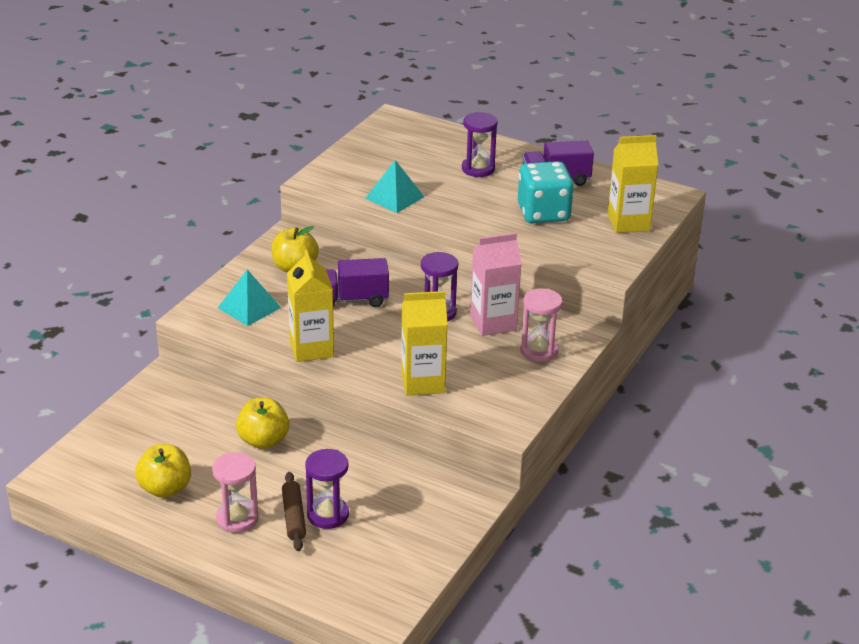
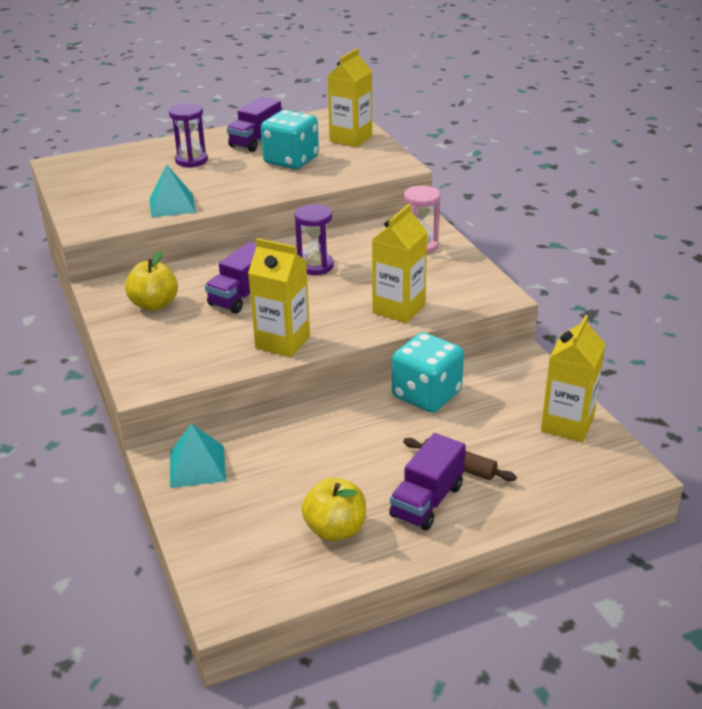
camera: 50 degrees left, 0 degrees up
pink hourglass [212,452,259,533] -> purple truck [389,433,466,531]
turquoise pyramid [218,270,281,326] -> turquoise pyramid moved to [170,423,226,488]
yellow apple [236,397,289,449] -> none
purple hourglass [305,449,349,529] -> none
pink carton [470,233,522,336] -> none
none -> turquoise dice [392,332,464,413]
none -> yellow carton [541,315,606,442]

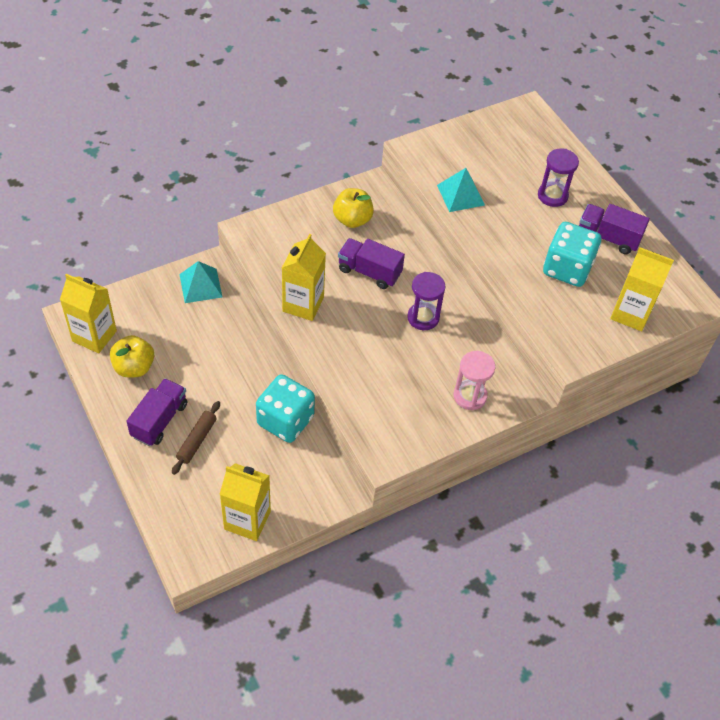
camera: 80 degrees right, 20 degrees up
yellow carton [372,204,427,323] -> yellow carton moved to [60,274,117,353]
purple truck [389,433,466,531] -> purple truck turned 90 degrees clockwise [126,378,187,446]

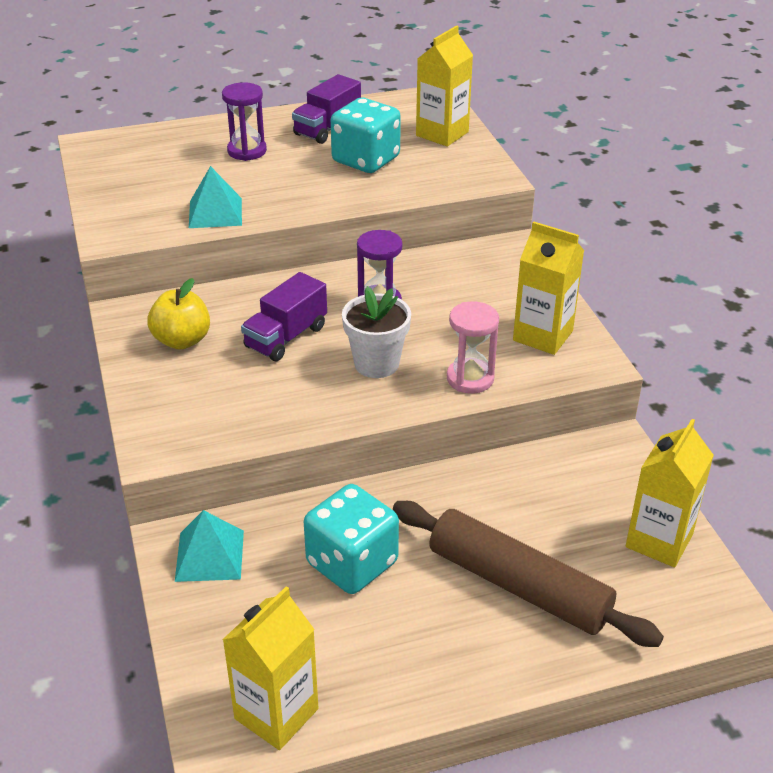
camera: 75 degrees left, 15 degrees down
yellow apple [110,335,154,378] -> none
purple truck [126,378,187,446] -> none
brown rolling pin [172,401,220,475] -> brown rolling pin [393,501,664,647], size x2.06
turquoise dice [256,374,315,443] -> turquoise dice moved to [304,484,399,594]
yellow carton [282,234,326,321] -> yellow carton moved to [513,221,584,355]
pink hourglass [454,351,495,410] -> pink hourglass moved to [447,301,499,394]
none -> white flower pot [342,286,411,378]

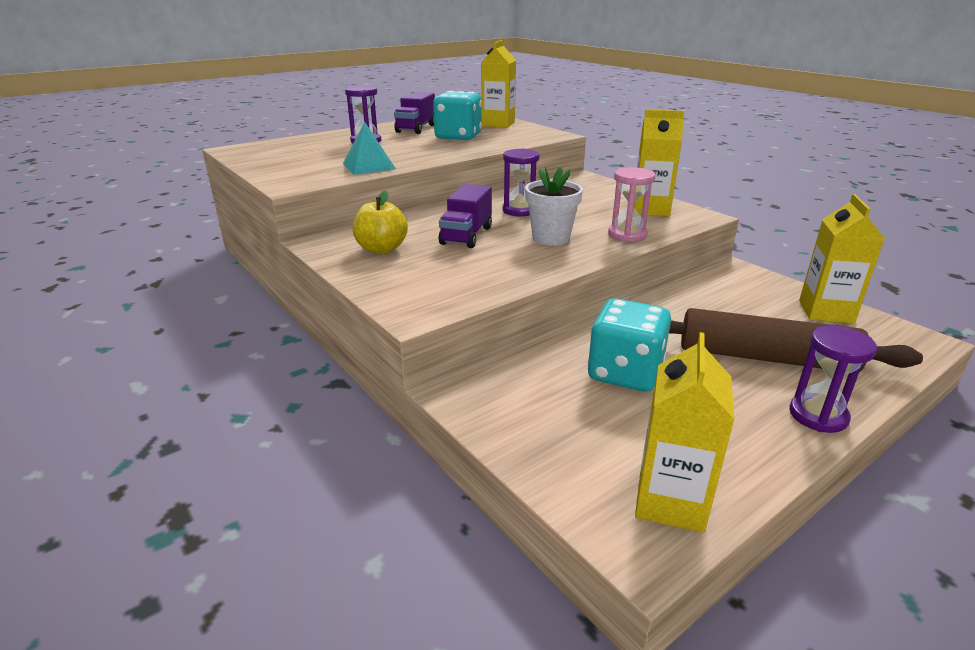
camera: 20 degrees left, 10 degrees down
turquoise pyramid [175,510,244,582] -> none
none -> purple hourglass [789,326,877,433]

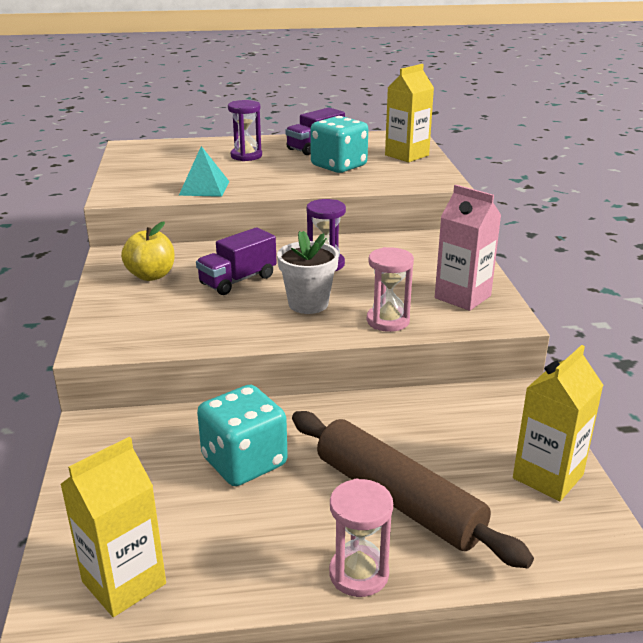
camera: 30 degrees right, 0 degrees up
yellow carton [634,110,684,217] -> pink carton [435,184,501,311]
purple hourglass [789,326,877,433] -> pink hourglass [329,479,393,597]

